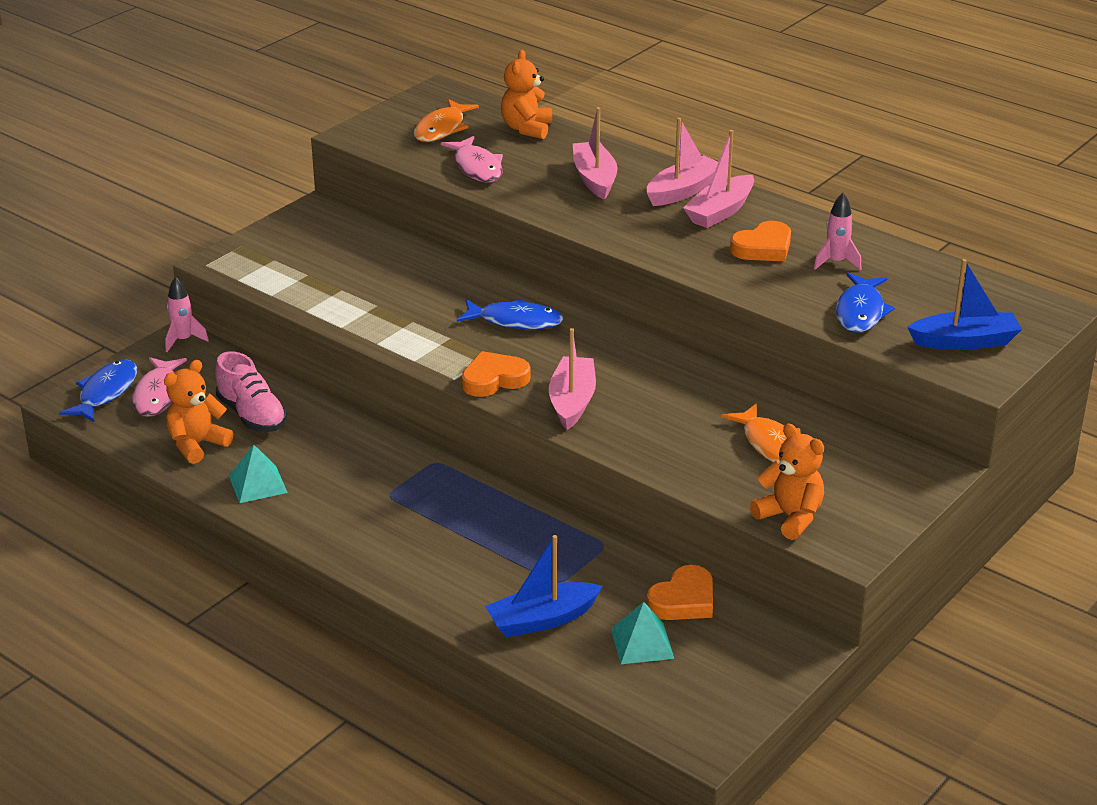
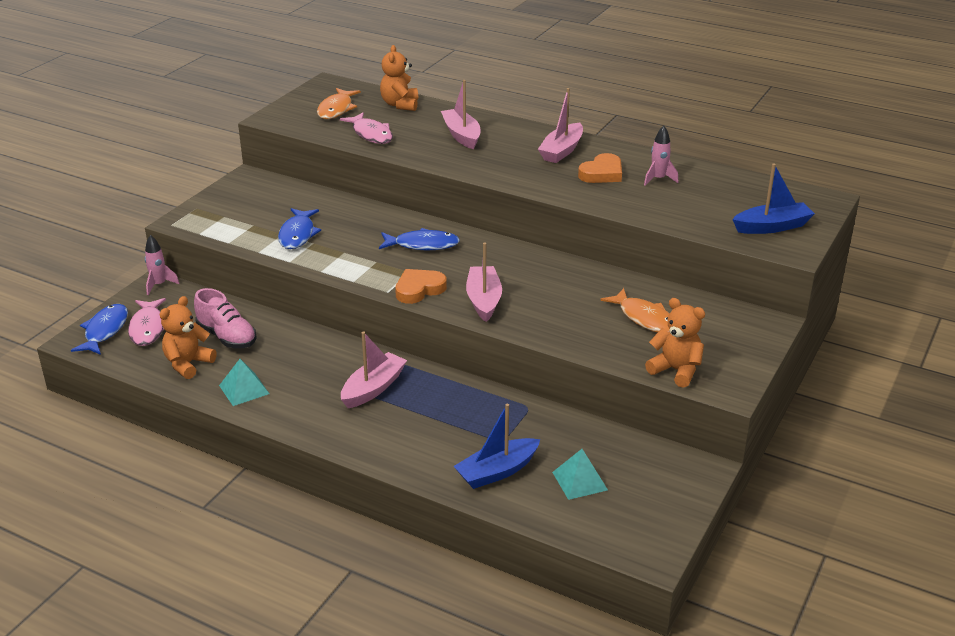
camera: 10 degrees left, 0 degrees up
pink boat [647,118,718,206] -> pink boat moved to [341,332,407,408]
orange heart [647,565,713,620] -> none
blue fish [836,273,895,333] -> blue fish moved to [278,208,321,249]

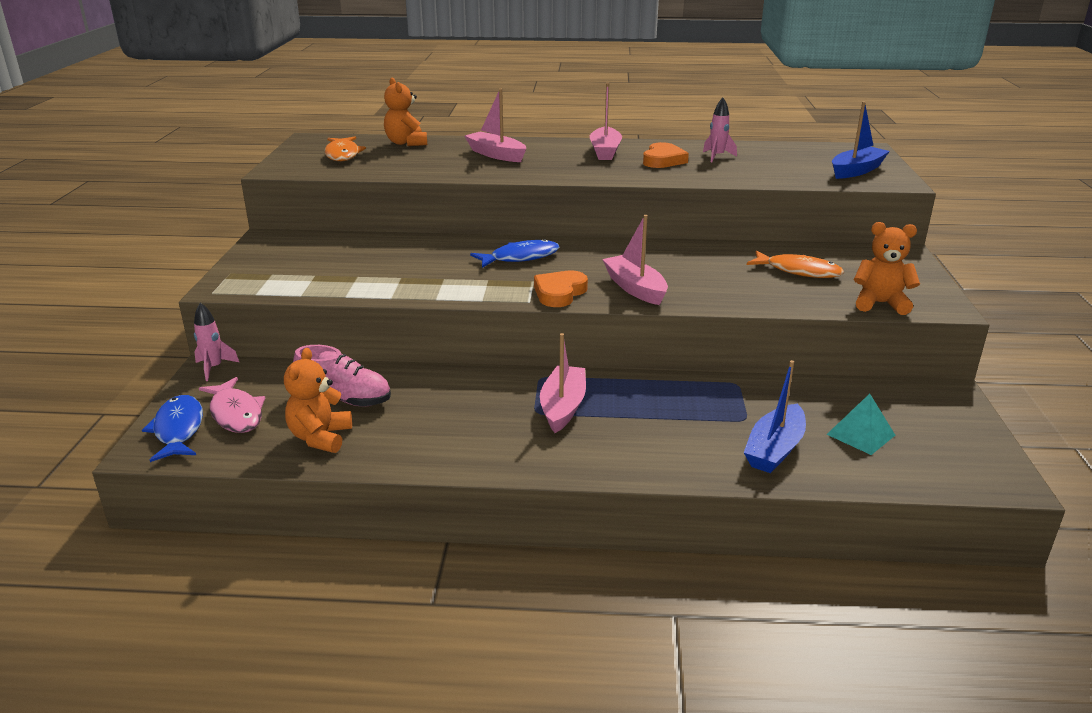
camera: 25 degrees left, 5 degrees down
turquoise pyramid [219,359,269,406] -> none
blue fish [278,208,321,249] -> none
pink fish [340,112,393,144] -> none

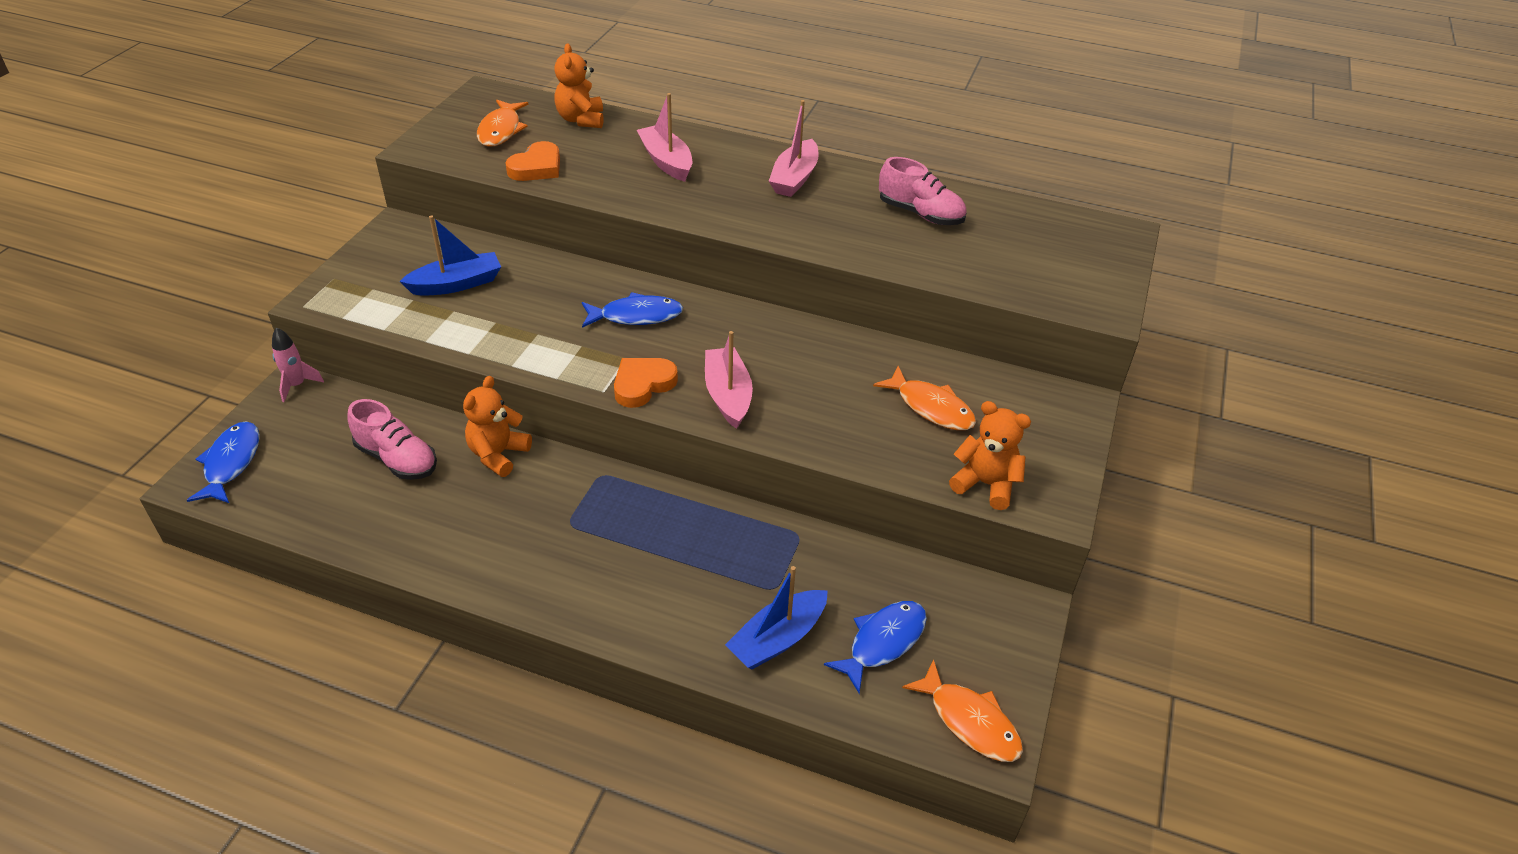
camera: 15 degrees right, 15 degrees up
pink fish [199,377,265,433] -> none
orange teddy bear [284,348,352,453] -> orange teddy bear moved to [463,376,532,477]
pink boat [540,333,586,433] -> none
orange heart [643,142,689,168] -> orange heart moved to [505,141,560,181]
pink rocket [703,98,737,162] -> pink shoe [879,157,967,225]
turquoise pyramid [826,394,895,455] -> blue fish [824,601,927,694]
blue boat [832,102,890,179] -> blue boat moved to [399,215,501,296]
none -> orange fish [902,659,1023,762]

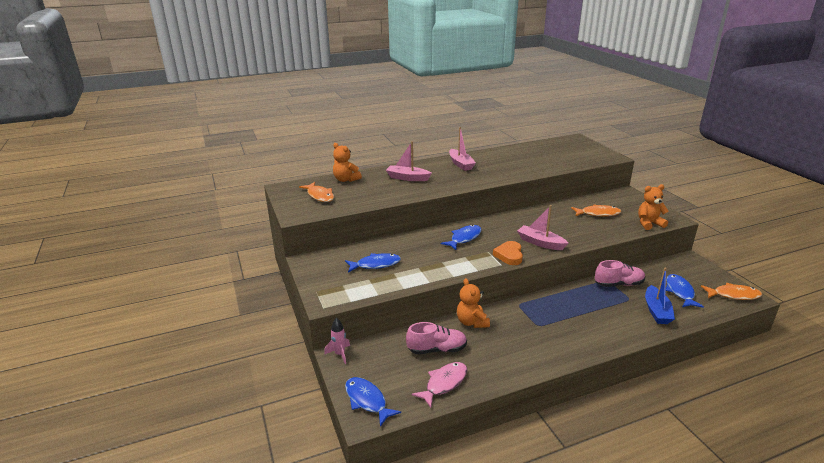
camera: 40 degrees left, 15 degrees down
blue boat [399,215,501,296] -> blue fish [345,253,401,273]
orange heart [505,141,560,181] -> none
pink shoe [879,157,967,225] -> pink shoe moved to [595,260,645,287]
none -> pink fish [412,362,467,408]

